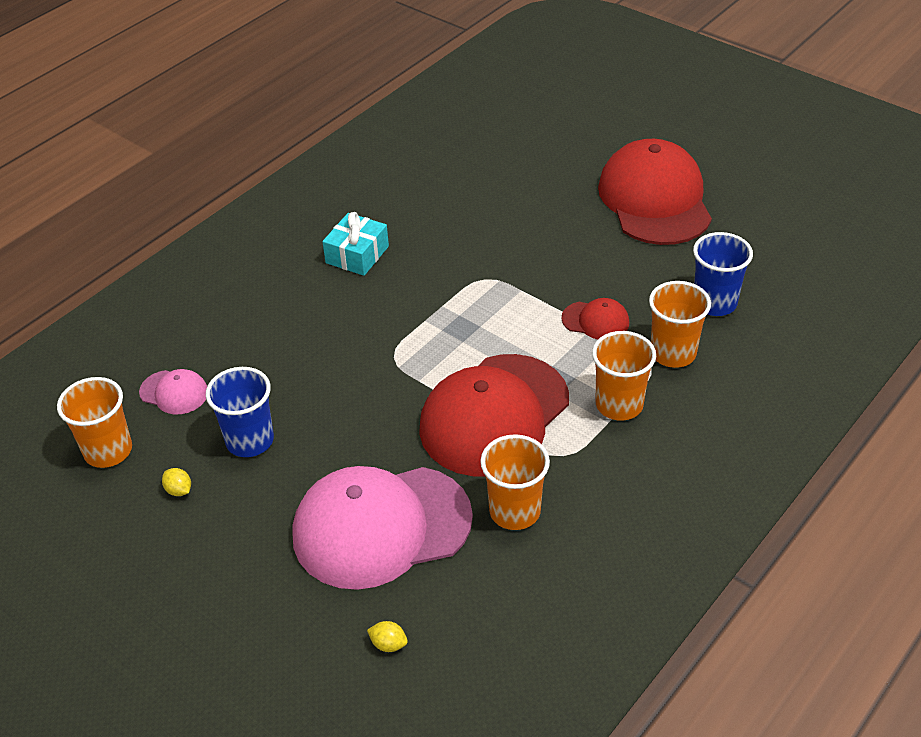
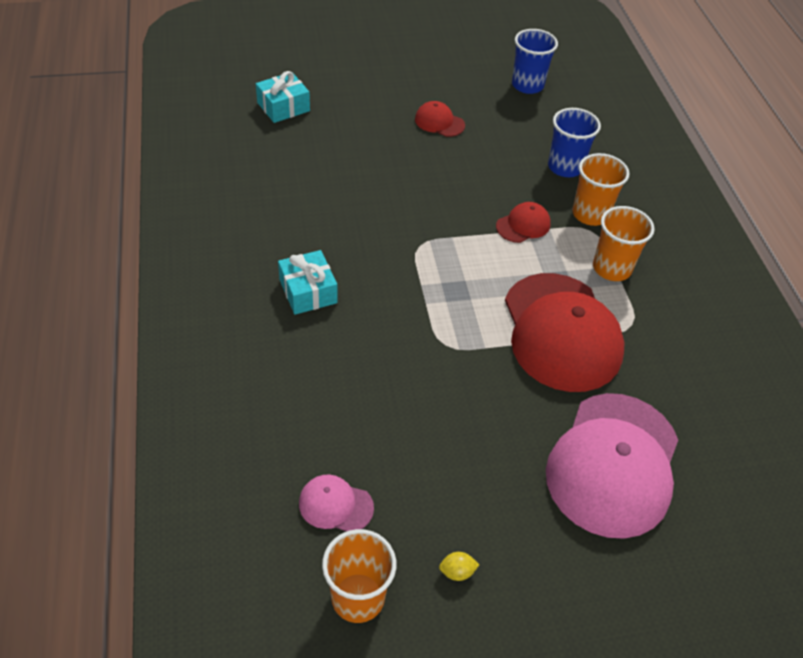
camera: 55 degrees left, 5 degrees up
pink cap [139,369,207,414] -> pink cap turned 135 degrees counterclockwise [299,475,374,532]
blue cup [206,367,274,457] -> blue cup moved to [512,29,558,94]
yellow lemon [367,621,408,652] -> none
orange cup [480,434,550,530] -> none
red cap [598,139,712,245] -> red cap [415,101,465,137], size x0.43
none -> turquoise gift [256,71,310,123]

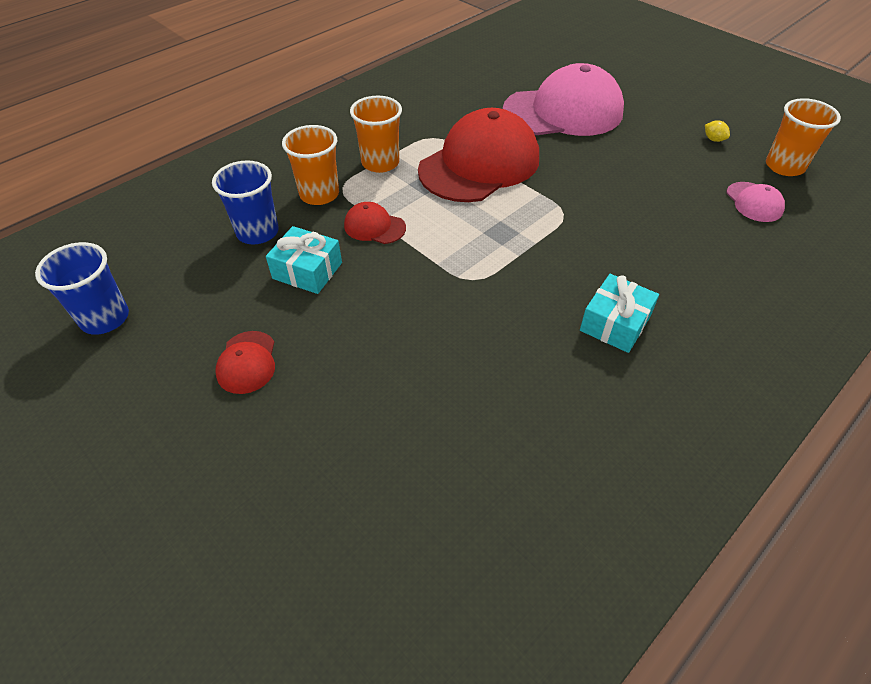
camera: 120 degrees left, 0 degrees up
turquoise gift [256,71,310,123] -> turquoise gift moved to [266,226,342,294]

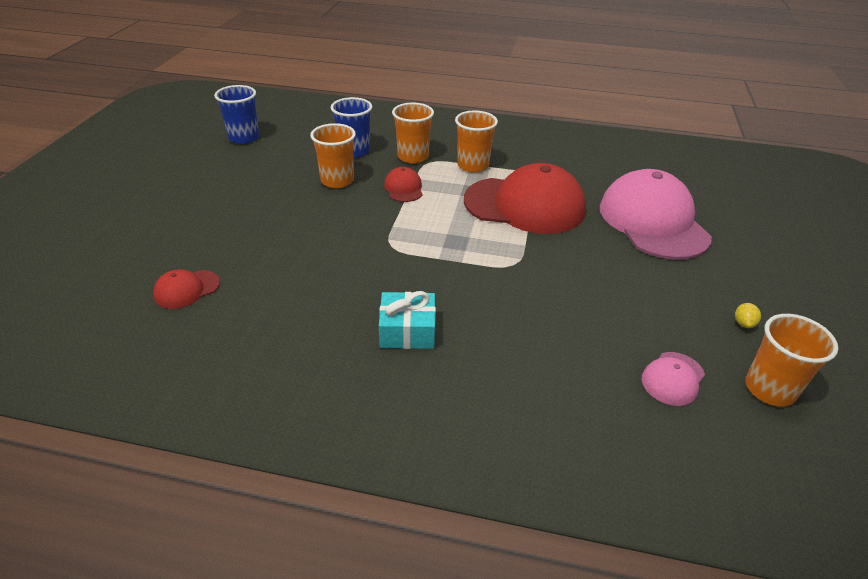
camera: 55 degrees right, 10 degrees down
red cap [215,331,275,394] -> red cap moved to [153,269,220,309]
turquoise gift [266,226,342,294] -> orange cup [310,123,356,188]
pink cap [503,63,624,136] -> pink cap turned 150 degrees counterclockwise [600,169,712,260]

